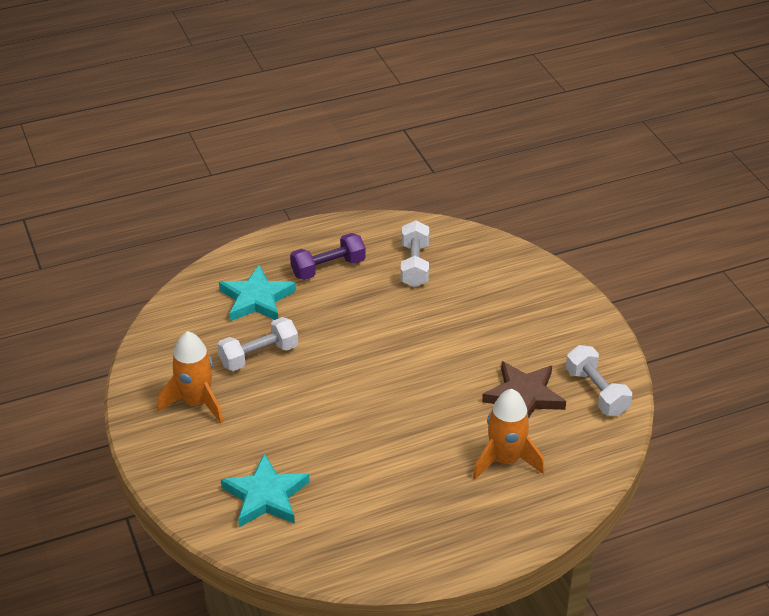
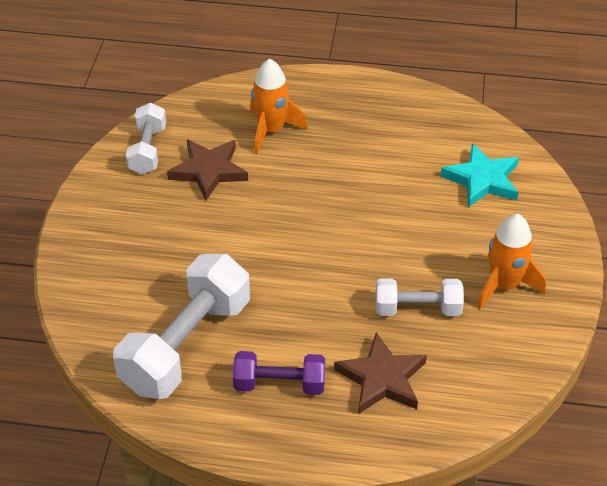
camera: 150 degrees left, 5 degrees up
turquoise star [219,265,296,321] -> brown star [334,332,427,413]
white dumbbell [401,220,429,287] -> white dumbbell [113,254,250,399], size x1.79

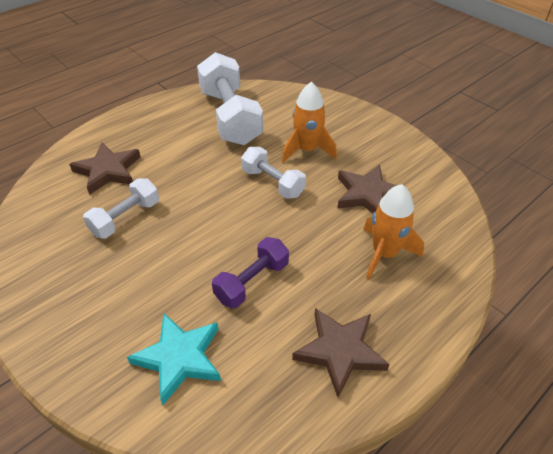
camera: 130 degrees right, 0 degrees up
white dumbbell [126,103,166,174] -> white dumbbell moved to [241,147,306,199]
purple dumbbell [233,351,325,395] -> purple dumbbell moved to [212,237,289,308]
orange rocket [477,214,546,309] -> orange rocket moved to [282,82,337,163]
none -> brown star [292,308,390,397]

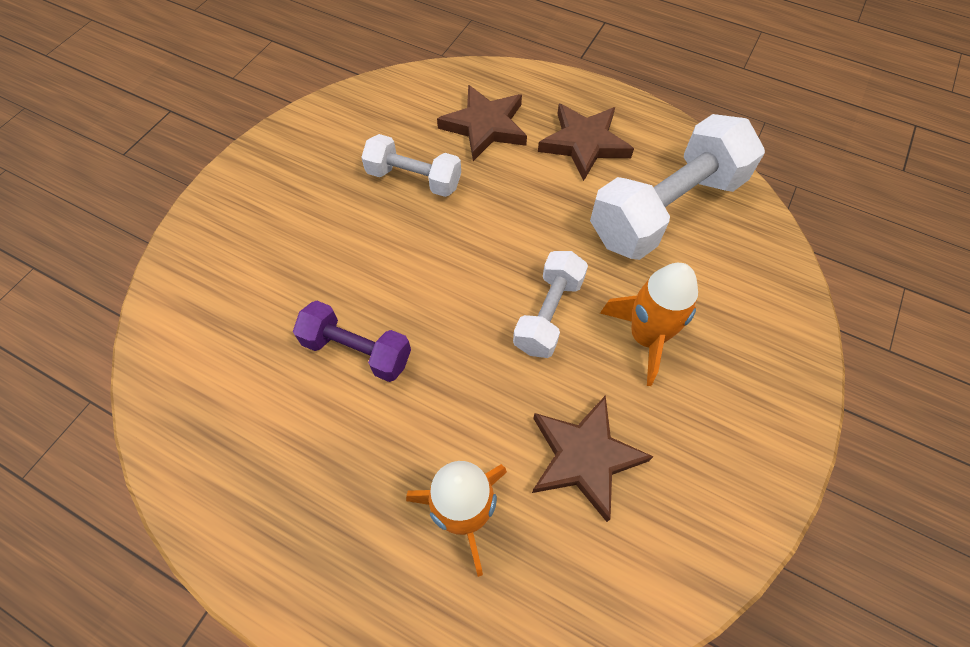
camera: 70 degrees right, 15 degrees up
turquoise star [127,313,221,405] -> none
brown star [292,308,390,397] -> brown star moved to [538,104,634,181]

